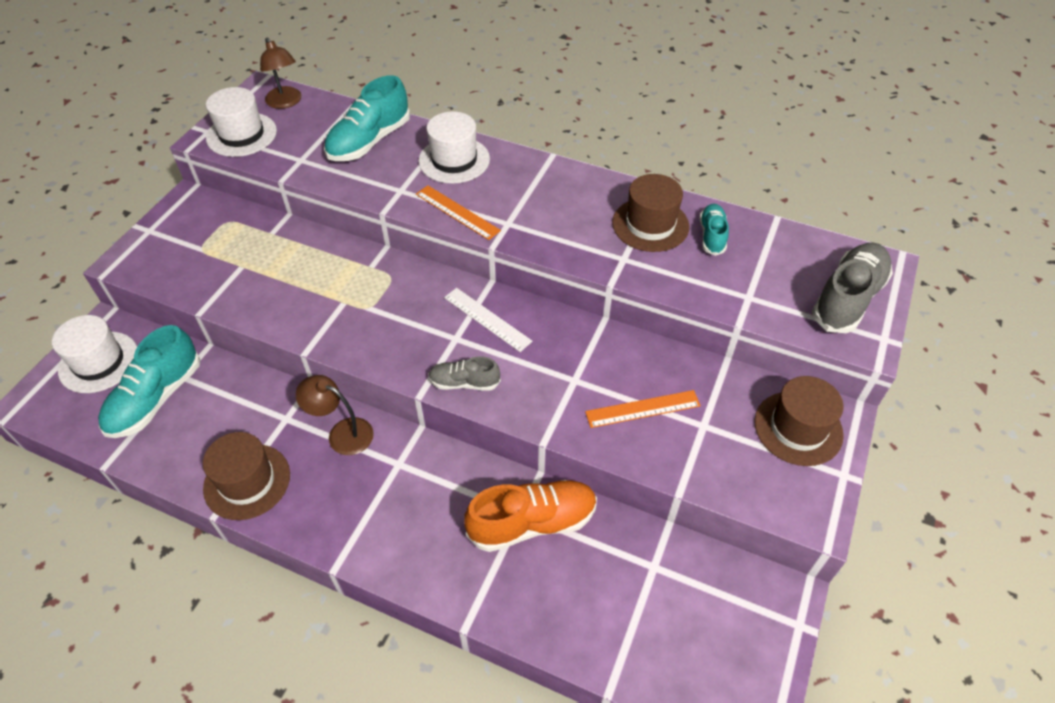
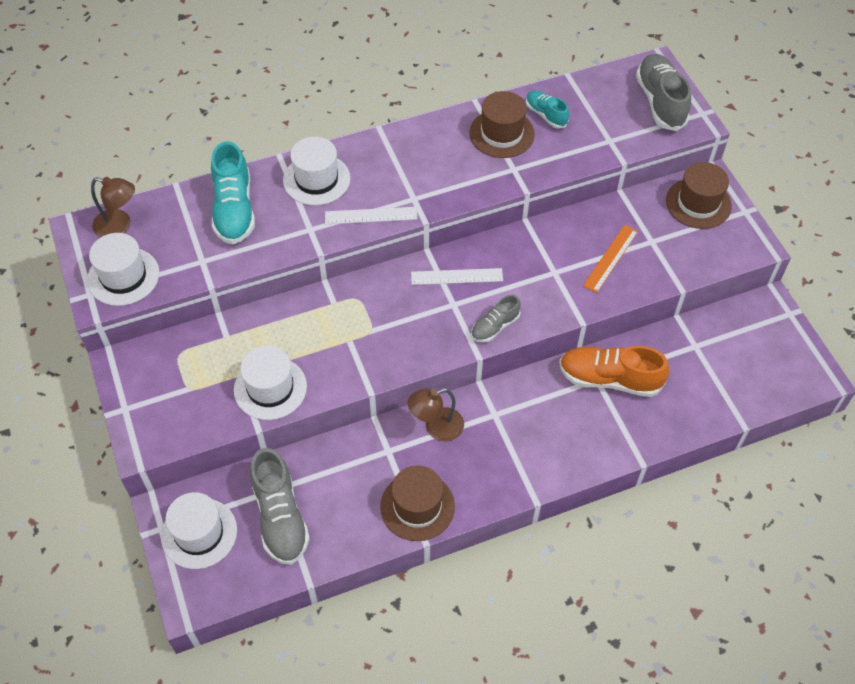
camera: 45 degrees left, 5 degrees up
turquoise shoe [98,325,201,438] -> grey shoe [250,448,310,565]
orange ruler [416,185,501,240] -> white ruler [325,207,417,224]
orange shoe [464,480,597,552] -> orange shoe turned 105 degrees counterclockwise [559,346,670,397]
none -> white hat [234,346,307,420]

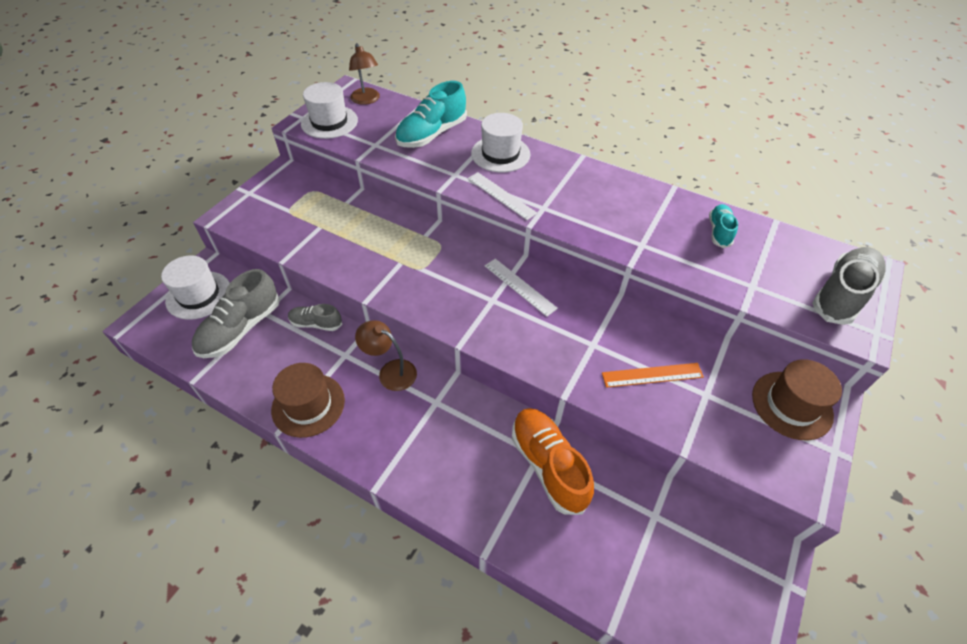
camera: 50 degrees right, 5 degrees down
white hat [234,346,307,420] -> none
brown hat [469,91,535,158] -> none
grey shoe [471,294,521,342] -> grey shoe moved to [288,304,342,331]

